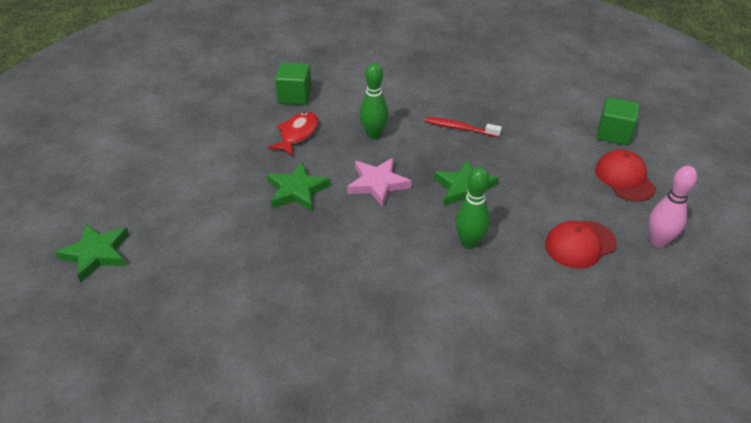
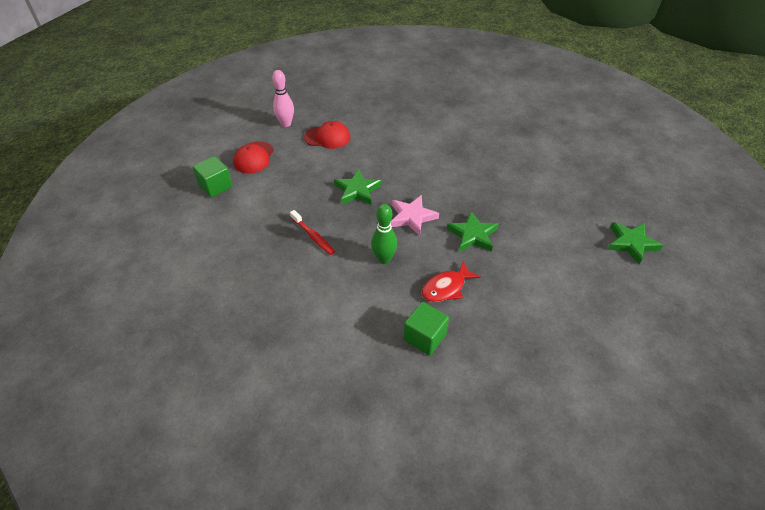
camera: 150 degrees left, 5 degrees up
green bowling pin [455,167,490,249] -> none

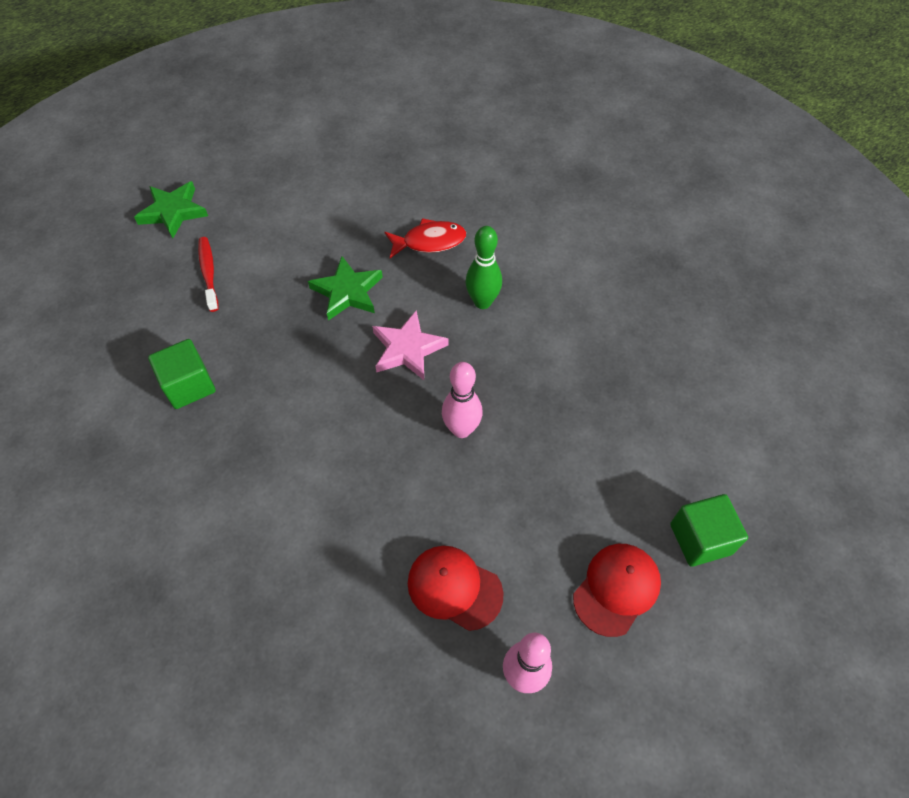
camera: 155 degrees left, 10 degrees up
red toothbrush [290,210,335,255] -> red toothbrush moved to [198,237,218,312]
green star [334,169,382,205] -> pink bowling pin [442,362,483,438]
green cube [403,302,449,356] -> green cube moved to [148,339,216,409]

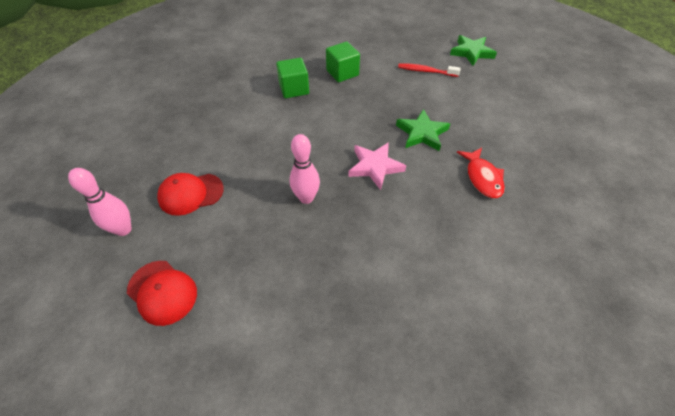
camera: 90 degrees right, 5 degrees down
red toothbrush [198,237,218,312] -> red toothbrush turned 150 degrees counterclockwise [398,63,461,77]
red cap [408,546,504,631] -> red cap turned 135 degrees counterclockwise [157,173,224,216]
green bowling pin [466,226,502,309] -> none
green cube [670,494,748,567] -> green cube moved to [276,58,309,98]

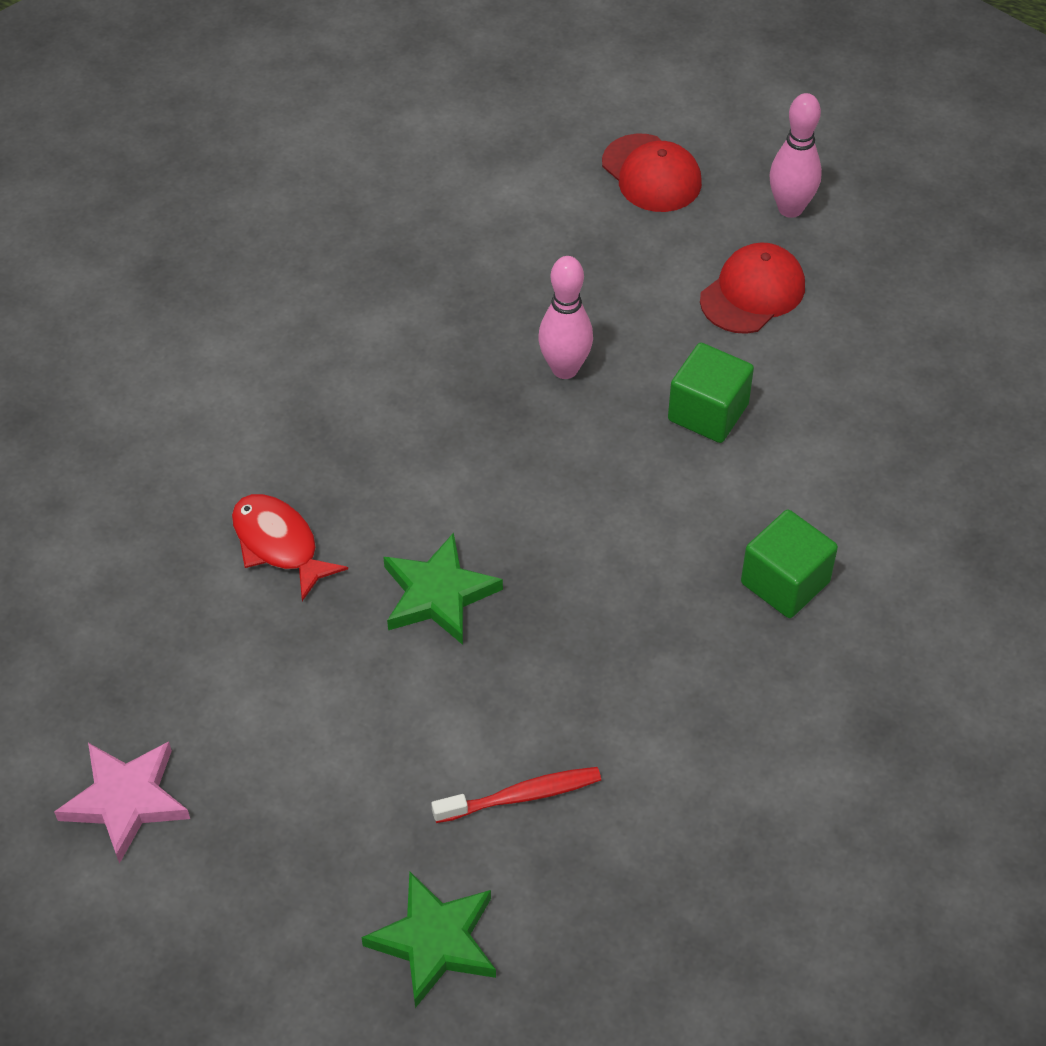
camera: 150 degrees right, 0 degrees up
red cap [127,261,197,326] -> red cap turned 135 degrees counterclockwise [602,133,702,212]
green cube [326,42,360,82] -> green cube moved to [668,343,754,443]
pink star [348,142,406,190] -> pink star moved to [54,741,190,864]

